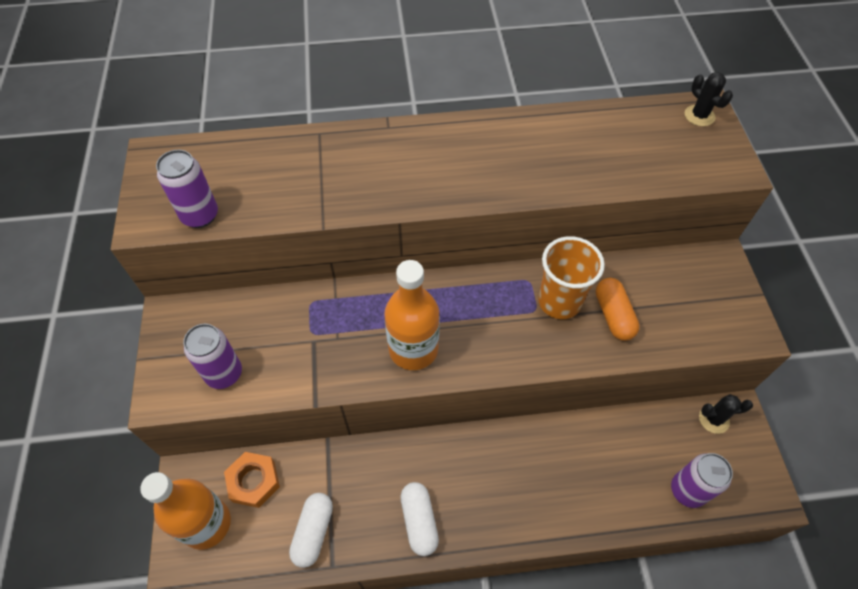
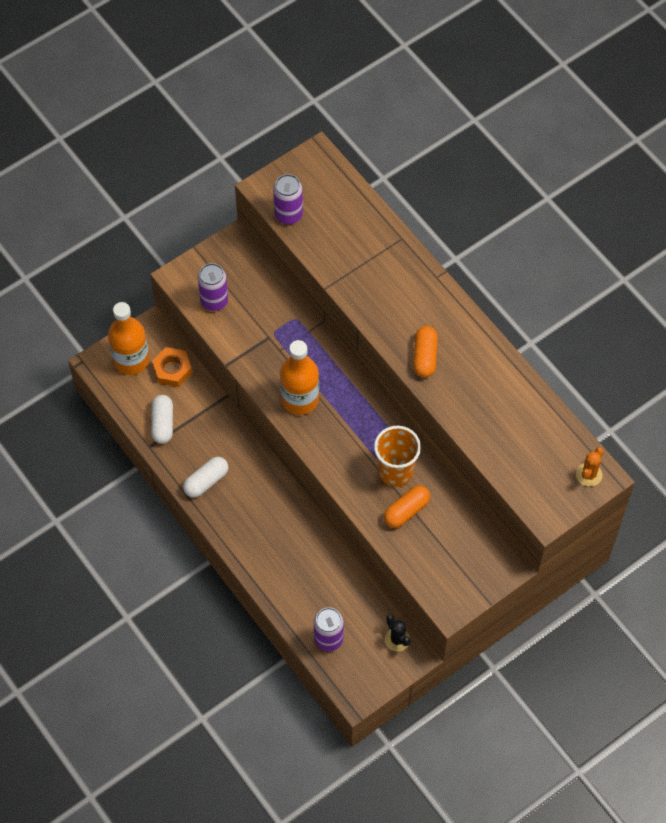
camera: 60 degrees right, 5 degrees up
white capsule [289,493,333,568] -> white capsule turned 75 degrees counterclockwise [151,395,173,444]
black cactus [685,72,733,126] -> orange cactus [576,447,603,486]
none -> orange capsule [413,326,438,377]

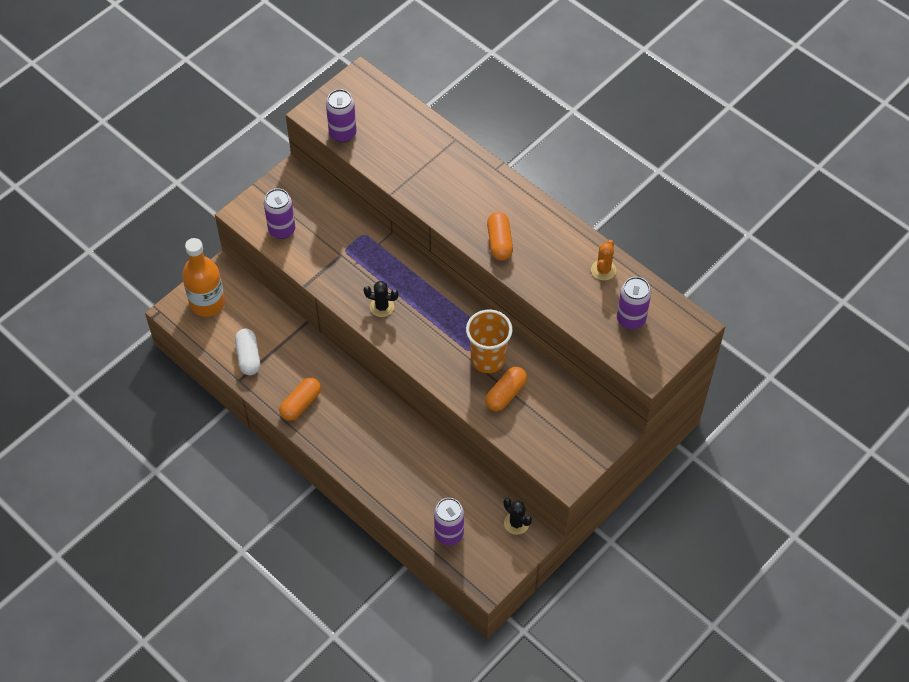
camera: 10 degrees left, 5 degrees down
orange nut [152,347,192,387] -> none
white capsule [183,457,228,498] -> orange capsule [279,378,321,421]
orange bottle [280,340,319,415] -> black cactus [363,281,399,317]
orange cactus [576,447,603,486] -> orange cactus moved to [591,240,616,281]
none -> purple can [617,277,651,330]

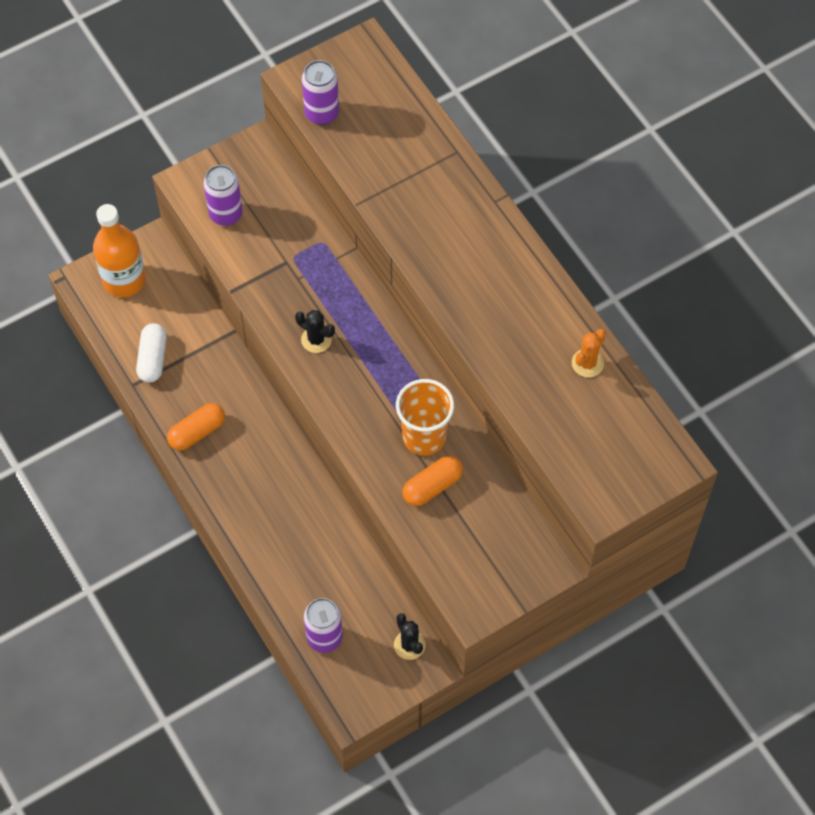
camera: 15 degrees right, 5 degrees up
orange capsule [487,212,513,260] -> none
purple can [617,277,651,330] -> none

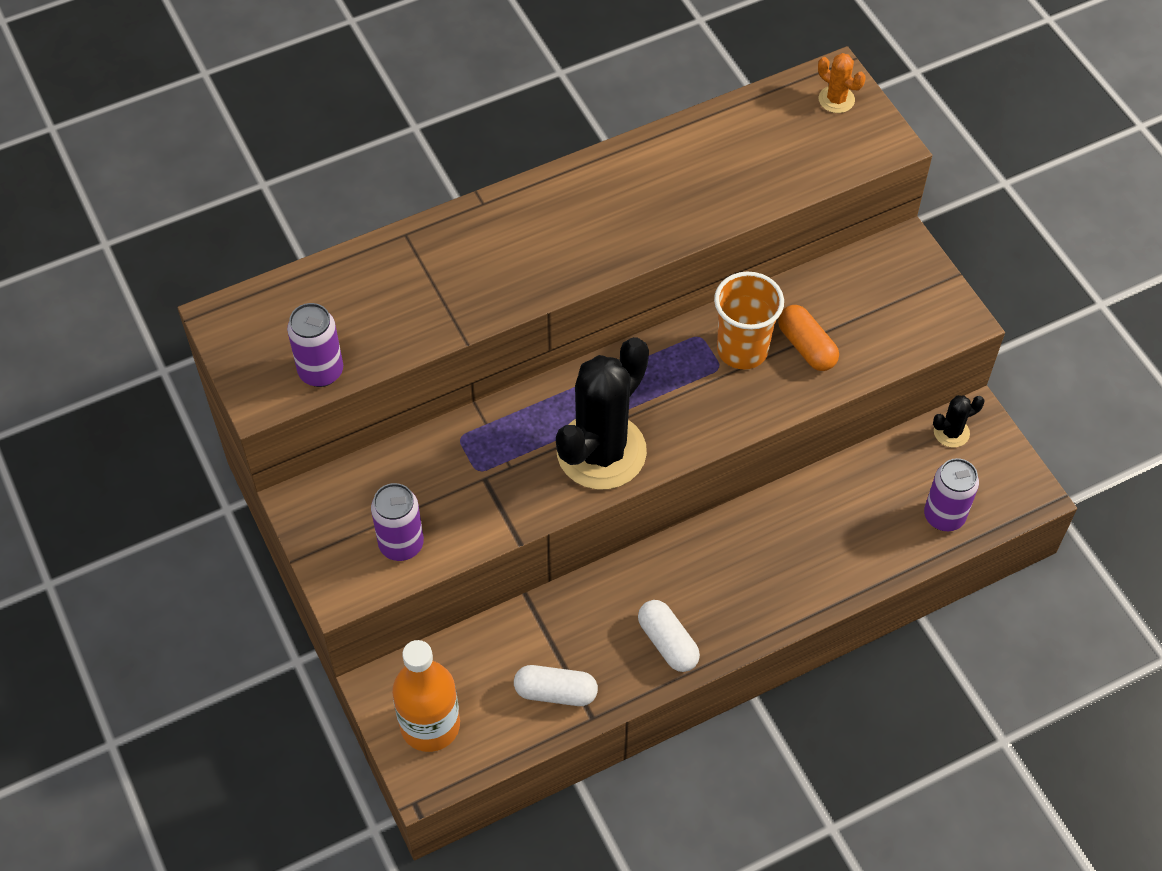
camera: 85 degrees left, 5 degrees down
orange capsule [167,403,225,451] -> white capsule [638,600,700,672]
black cactus [295,310,335,353] -> black cactus [556,337,649,490], size x2.34
orange cactus [572,329,606,377] -> orange cactus moved to [818,53,866,113]

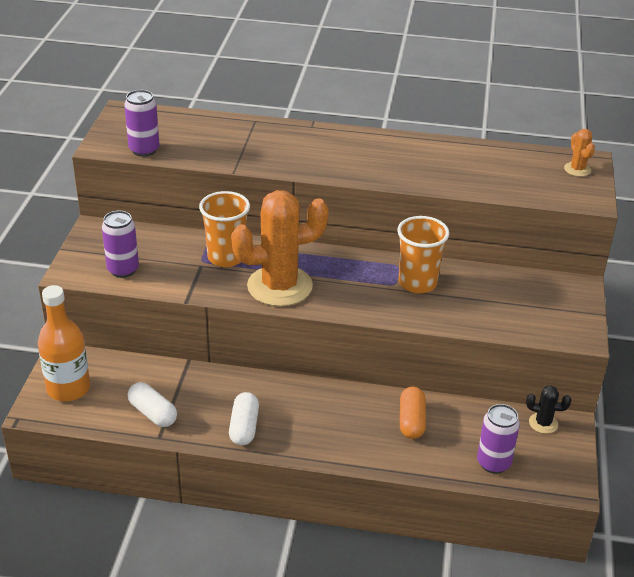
camera: 35 degrees right, 20 degrees down
black cactus [556,337,649,490] -> orange cactus [231,190,329,306]
orange capsule [778,305,839,371] -> orange capsule moved to [400,387,426,439]
none -> orange cup [199,191,250,267]

